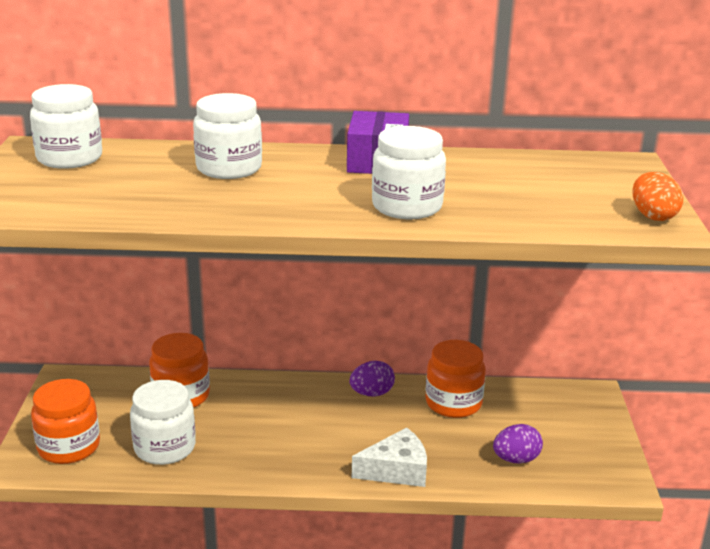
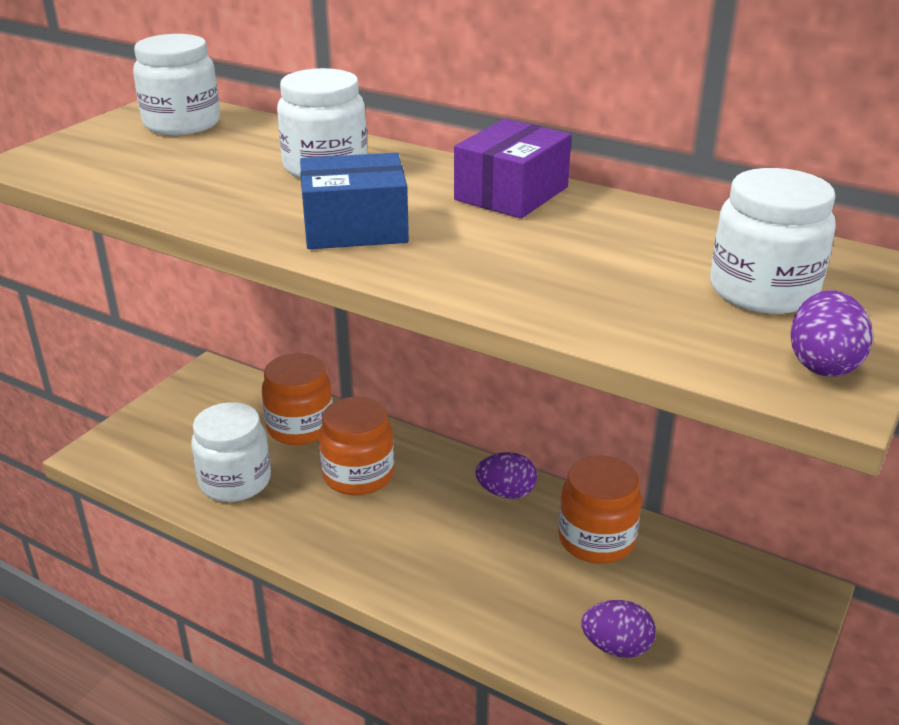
camera: 30 degrees right, 5 degrees up
orange jar [31,379,100,464] -> orange jar moved to [319,397,394,495]
white cheese [352,427,427,487] -> none
white jar [372,126,446,219] -> white jar moved to [710,168,836,314]
orange egg [632,172,683,221] -> purple egg [791,290,873,377]
none -> blue box [300,153,409,249]

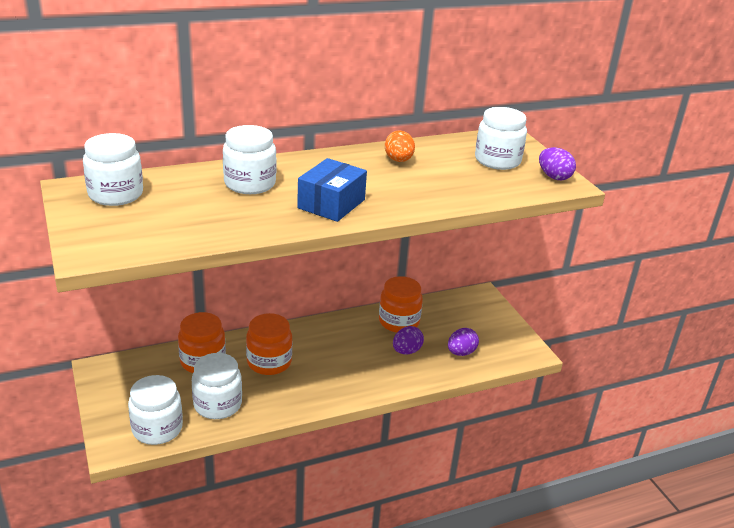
camera: 55 degrees left, 0 degrees up
purple box [454,119,572,219] -> none
purple egg [475,452,537,499] -> purple egg moved to [393,326,424,354]
none -> white jar [128,375,183,445]
none -> orange egg [385,130,415,162]

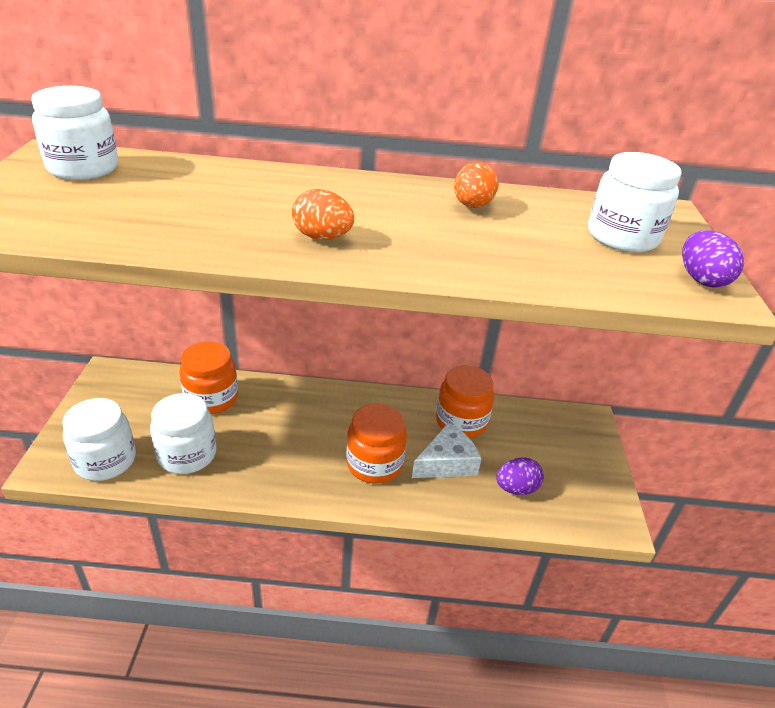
camera: 25 degrees right, 5 degrees up
white jar [223,125,276,194] -> none
orange jar [246,313,292,375] -> orange jar moved to [346,403,407,484]
blue box [297,158,367,222] -> orange egg [292,189,354,240]
purple egg [393,326,424,354] -> white cheese [412,423,481,478]

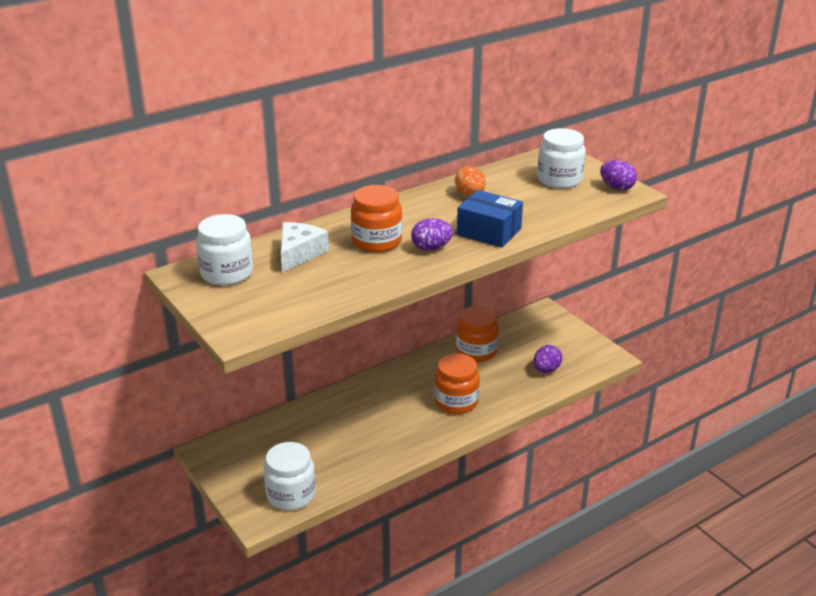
camera: 35 degrees left, 5 degrees down
white jar [150,393,217,474] -> none
orange jar [179,341,238,414] -> orange jar moved to [351,185,402,252]
orange egg [292,189,354,240] -> purple egg [411,218,453,251]
white cheese [412,423,481,478] -> white cheese moved to [281,222,329,272]
none -> blue box [457,190,523,247]

